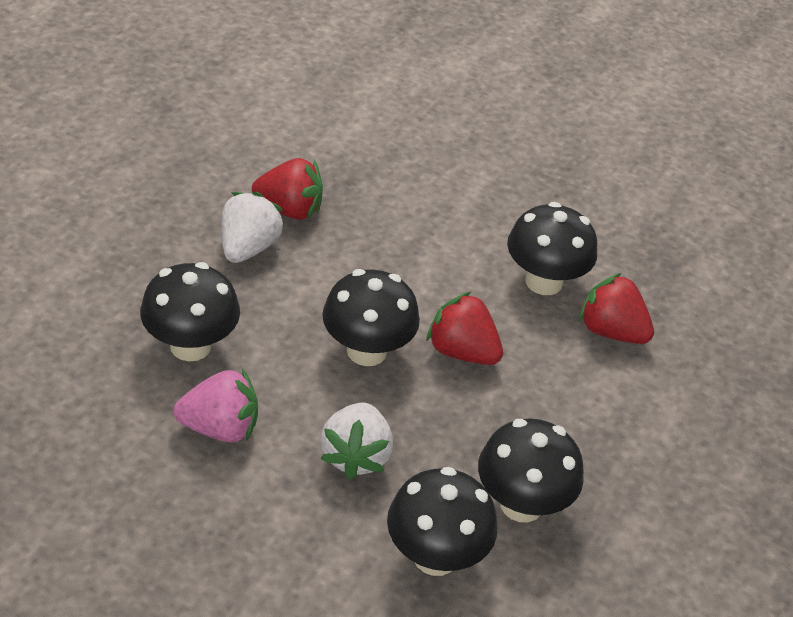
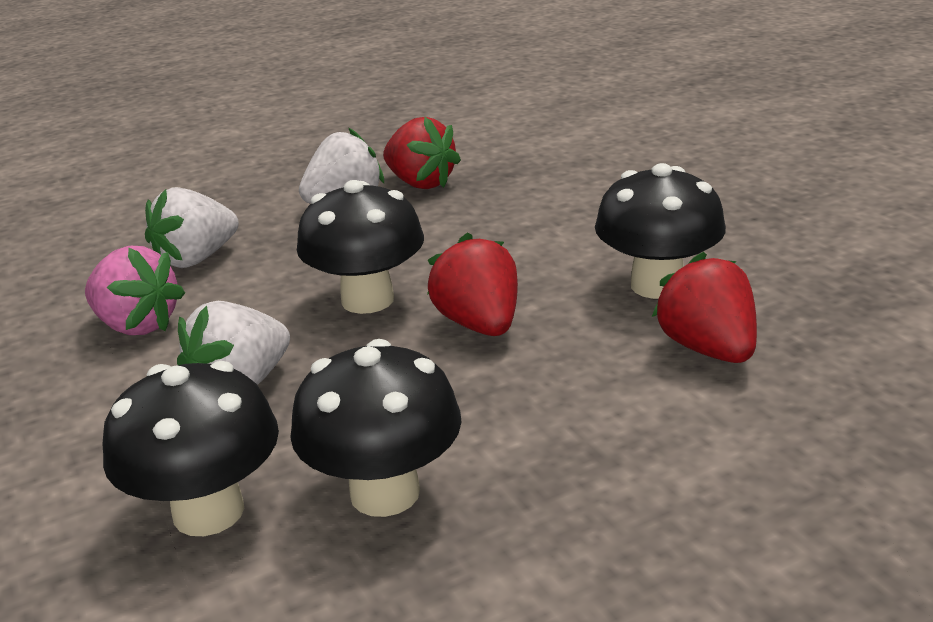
camera: 40 degrees right, 15 degrees down
black mushroom [140,262,240,362] -> white strawberry [145,187,239,268]

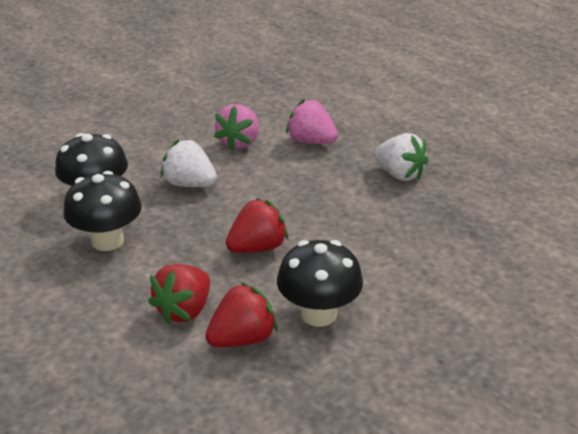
camera: 75 degrees right, 5 degrees up
white strawberry [145,187,239,268] -> pink strawberry [286,99,338,144]
black mushroom [297,180,424,314] -> none
red strawberry [383,117,461,189] -> red strawberry moved to [148,264,210,325]

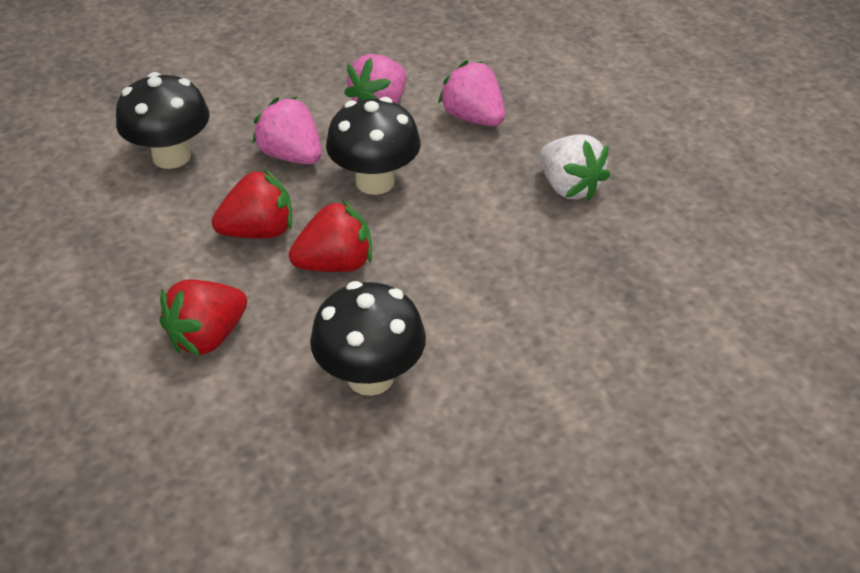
camera: 15 degrees right, 10 degrees up
black mushroom [63,171,142,251] -> black mushroom moved to [326,97,421,195]
white strawberry [161,139,217,187] -> pink strawberry [252,97,322,164]
red strawberry [205,282,278,347] -> red strawberry moved to [212,169,292,239]

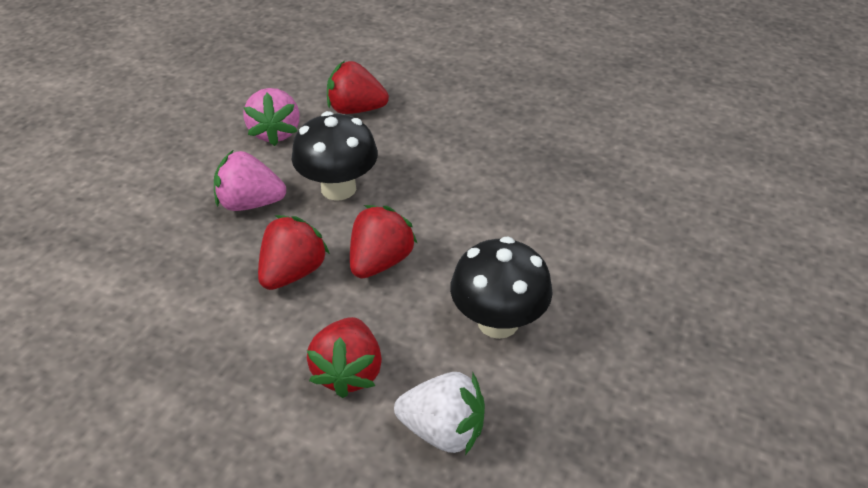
camera: 40 degrees left, 0 degrees up
black mushroom [116,72,210,169] -> none
pink strawberry [438,60,505,126] -> red strawberry [327,61,389,114]
white strawberry [540,134,610,201] -> white strawberry moved to [394,372,485,455]

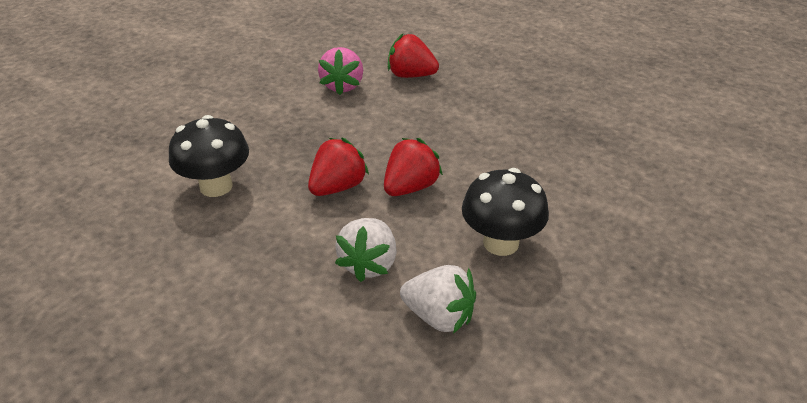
camera: 10 degrees right, 5 degrees down
pink strawberry [214,150,286,211] -> none
black mushroom [291,111,378,201] -> black mushroom moved to [169,115,249,197]
red strawberry [307,317,382,398] -> white strawberry [335,218,396,282]

